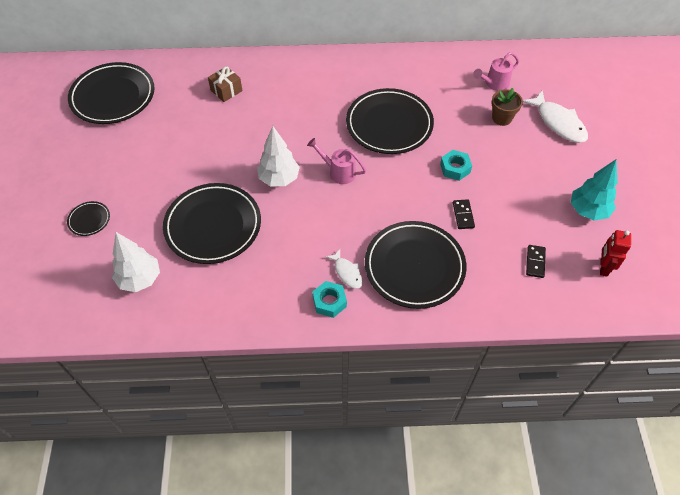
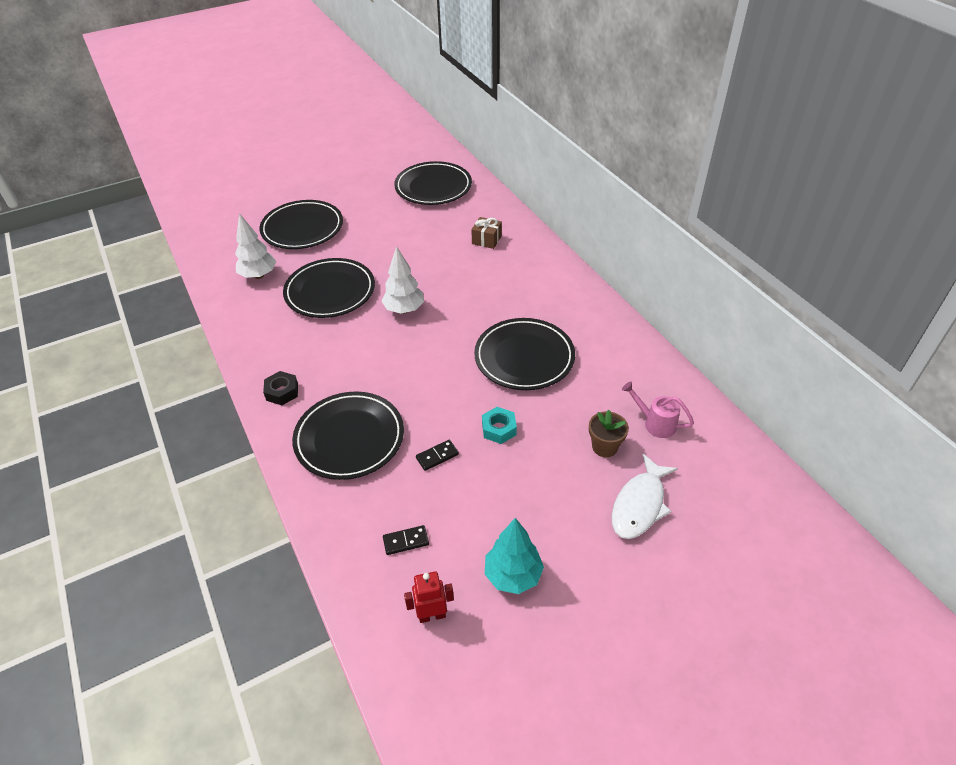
camera: 65 degrees right, 10 degrees down
black plate [67,201,110,236] -> black plate [259,200,343,249], size x2.30
pink watering can [307,138,366,184] -> none
turquoise nut [312,281,347,318] -> black nut [263,371,298,405]
white fish [325,249,363,289] -> none

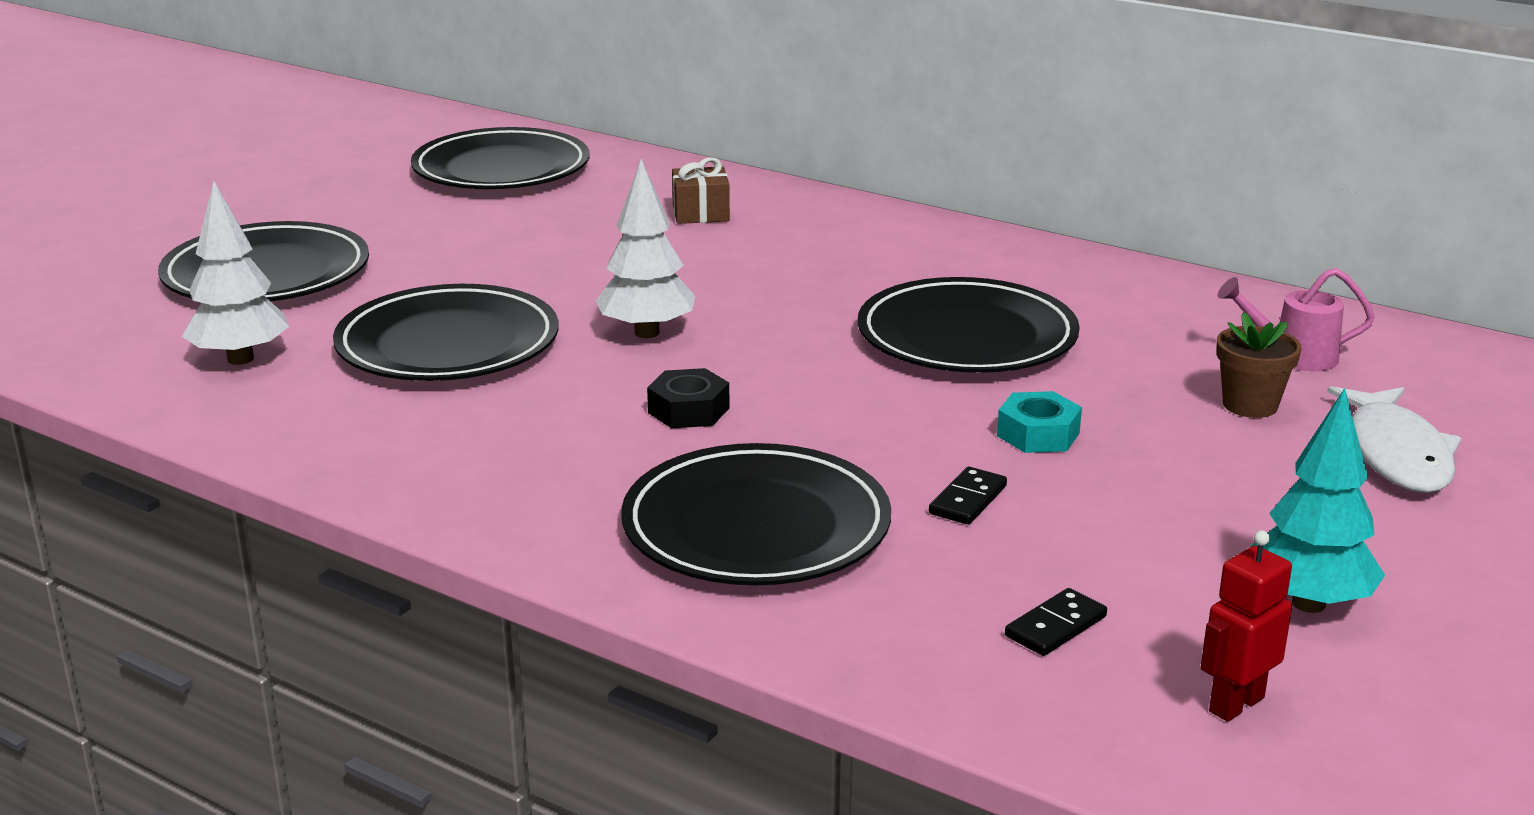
camera: 30 degrees left, 20 degrees down
black nut [263,371,298,405] -> black nut moved to [647,368,730,428]

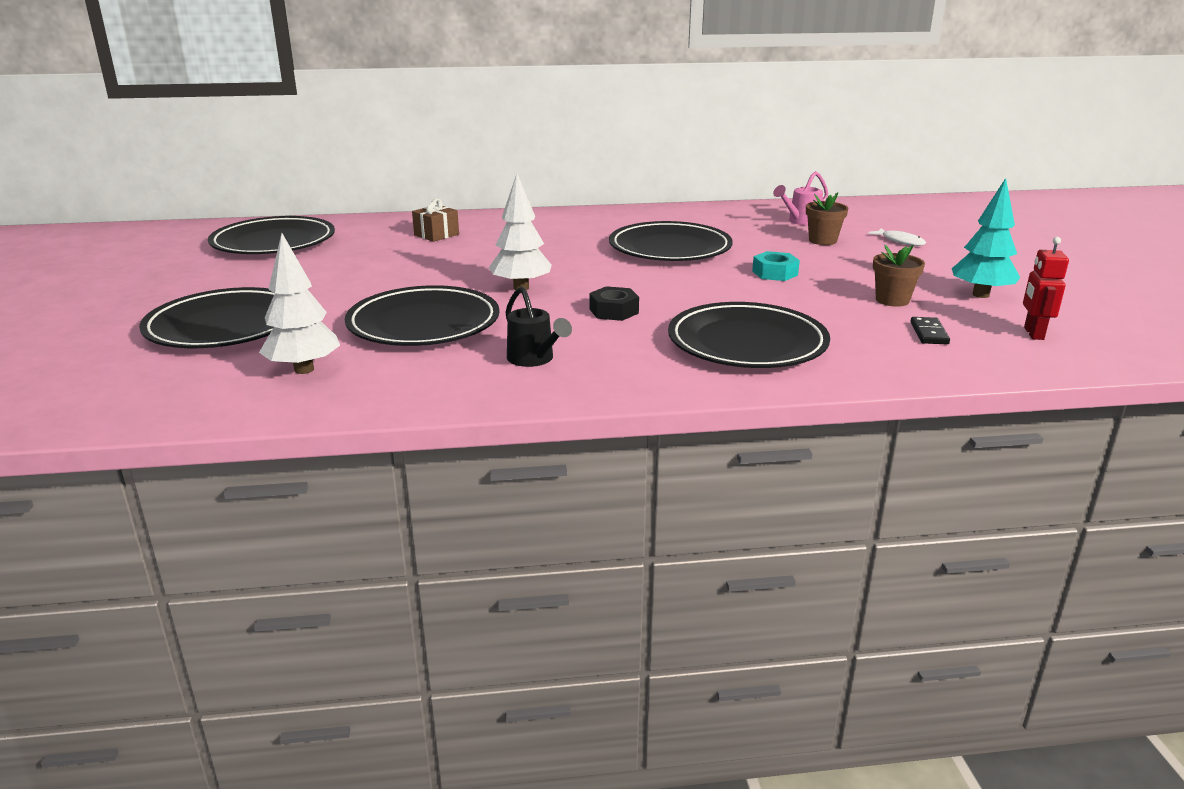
camera: 40 degrees left, 0 degrees up
black domino [929,467,1007,525] -> none
white fish [1327,386,1461,493] -> white fish [868,228,926,246], size x0.56
none -> black watering can [505,287,572,367]
none -> brown flower pot [873,245,925,307]

